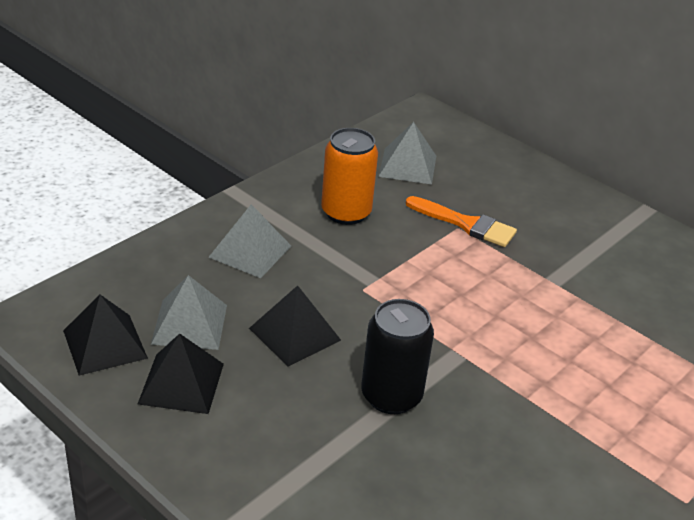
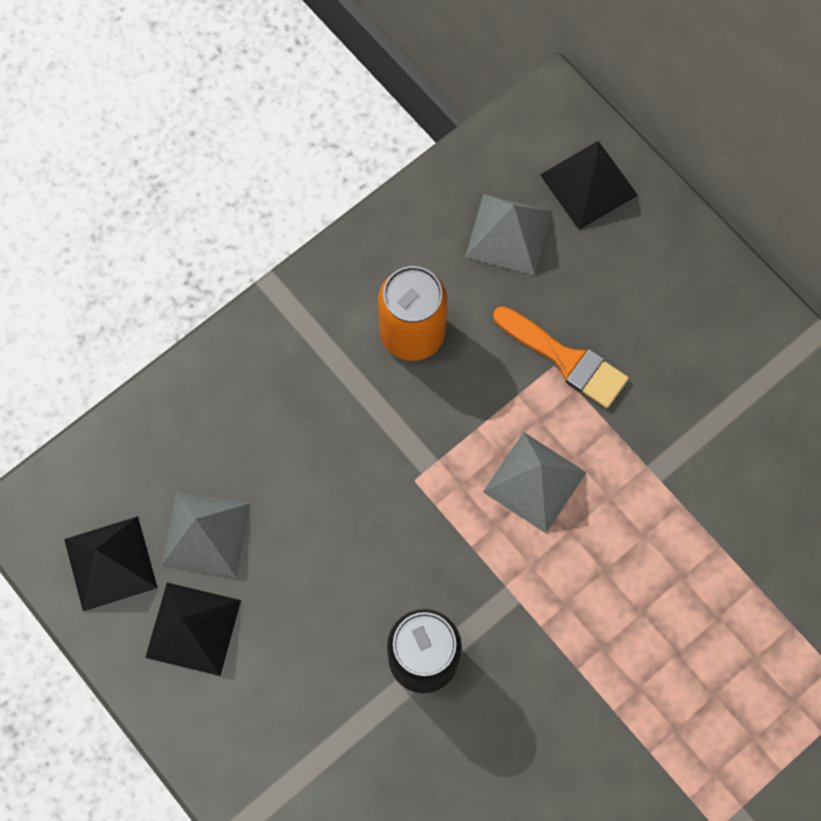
camera: 10 degrees right, 35 degrees up
grey pyramid [208,204,291,278] -> grey pyramid moved to [483,432,587,533]
black pyramid [249,285,341,367] -> black pyramid moved to [540,141,638,230]

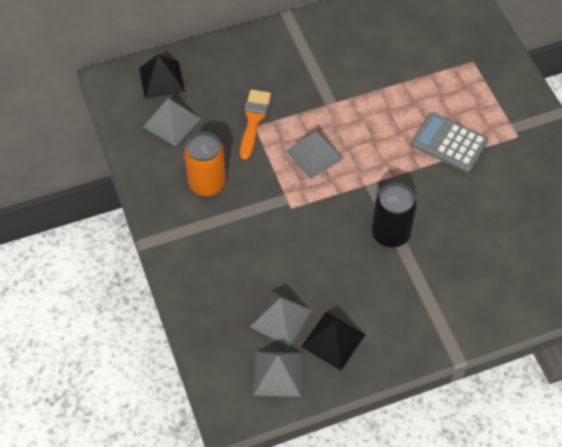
camera: 70 degrees left, 15 degrees down
black pyramid [64,516,158,611] -> grey pyramid [253,351,303,397]
orange brush [493,306,629,408] -> orange brush turned 45 degrees counterclockwise [240,89,271,160]
none -> grey calculator [411,112,489,172]

